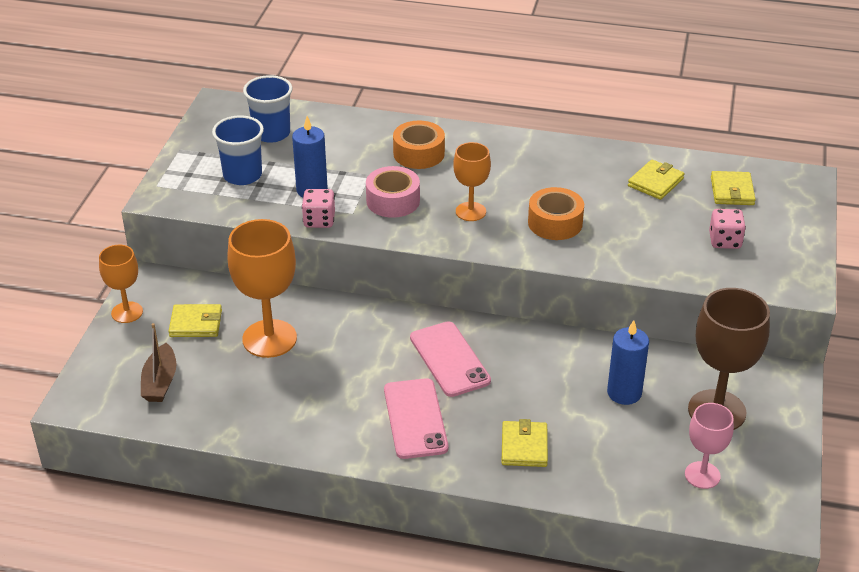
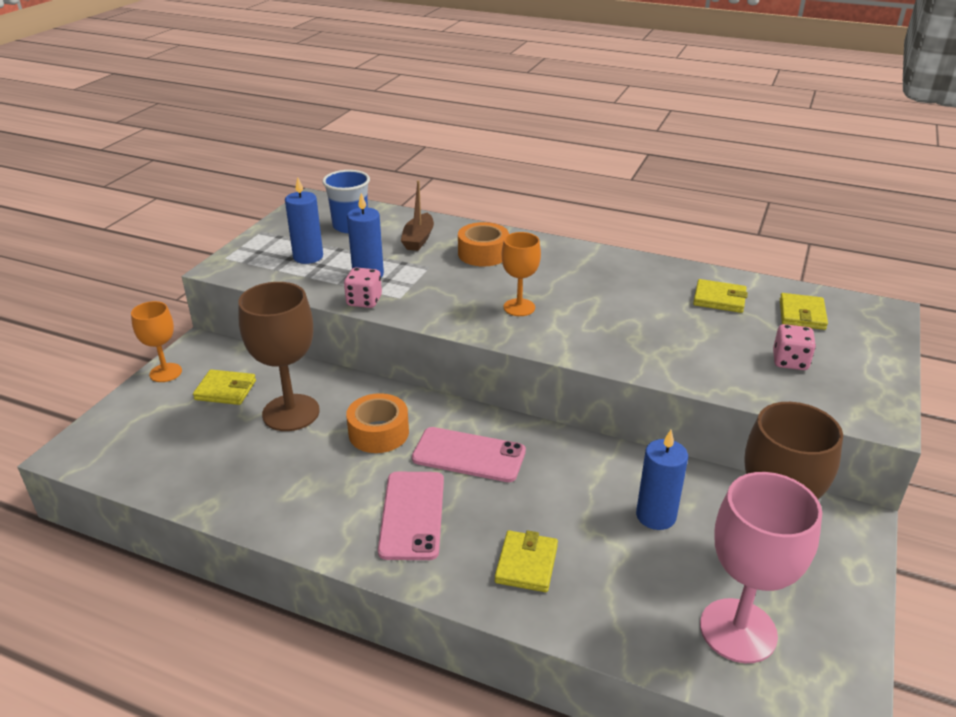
camera: 10 degrees right, 5 degrees down
brown boat [141,323,176,402] -> brown boat moved to [401,180,434,251]
blue cup [212,115,264,185] -> blue candle [285,178,323,264]
orange goblet [227,219,297,358] -> brown goblet [238,282,320,431]
pink tape [366,166,420,218] -> none
pink phone [410,321,491,397] -> pink phone turned 60 degrees counterclockwise [412,427,526,482]
orange tape [528,187,584,240] -> orange tape moved to [346,393,409,453]
yellow wallet [628,159,684,200] -> yellow wallet turned 60 degrees clockwise [693,279,748,313]
pink goblet [685,403,734,489] -> pink goblet [700,472,822,663], size x1.70

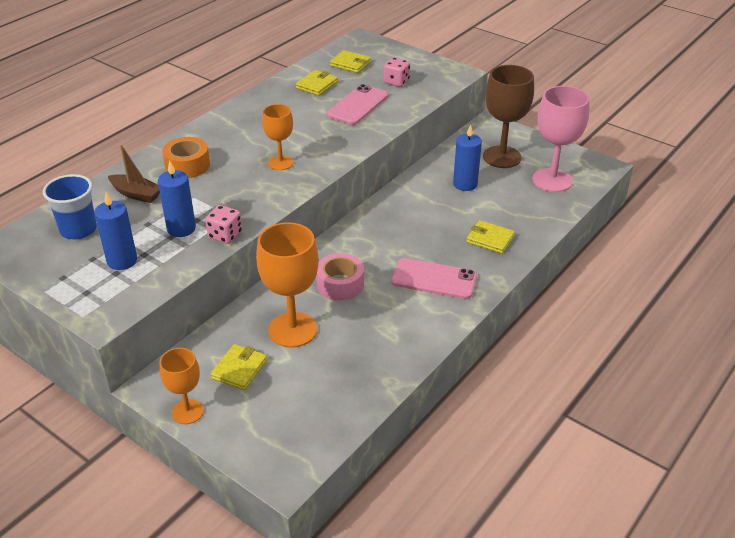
camera: 75 degrees left, 5 degrees up
brown goblet [238,282,320,431] -> orange goblet [256,222,319,348]
orange tape [346,393,409,453] -> pink tape [316,253,364,301]
pink phone [412,427,526,482] -> pink phone moved to [326,84,388,125]

